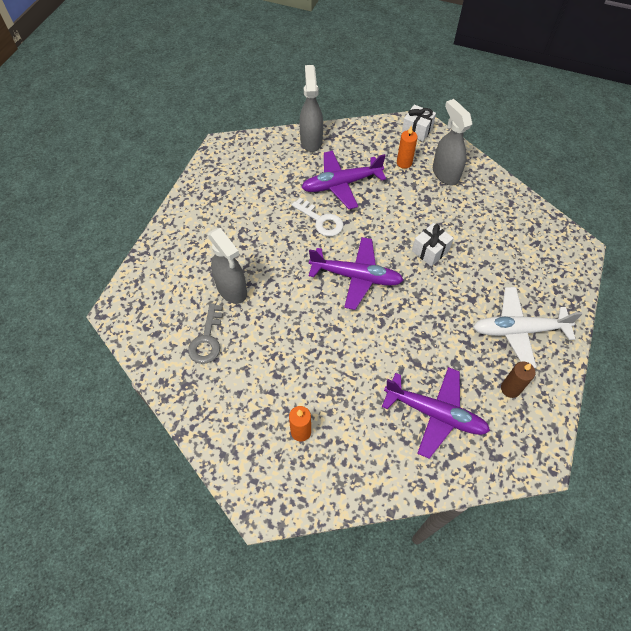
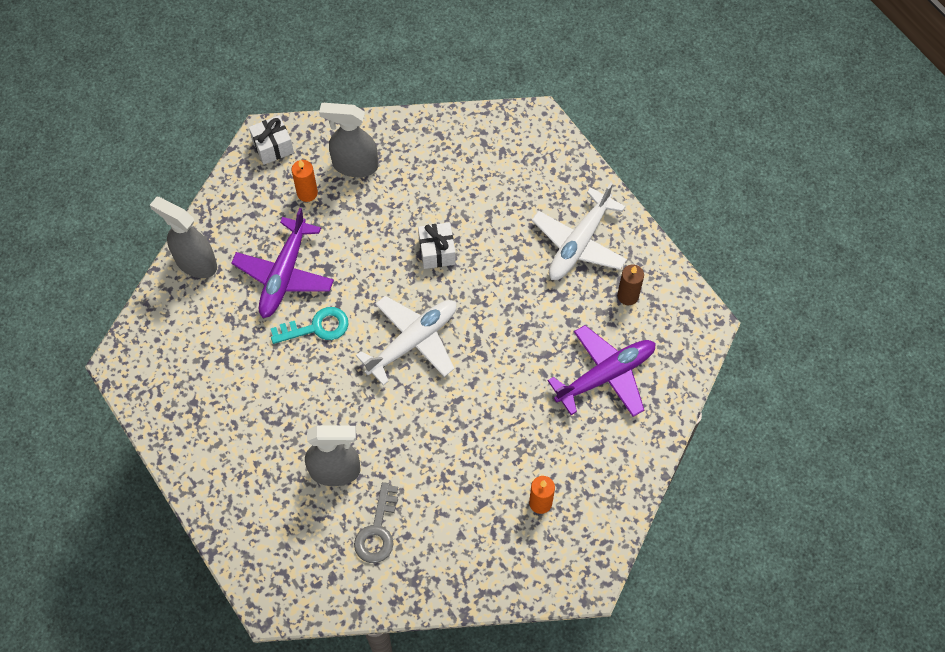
camera: 55 degrees left, 5 degrees up
grey key [188,303,223,364] -> grey key turned 60 degrees clockwise [354,482,398,563]
white key [292,198,344,237] -> turquoise key [271,307,349,344]
purple plane [309,237,403,310] -> white plane [356,296,457,386]

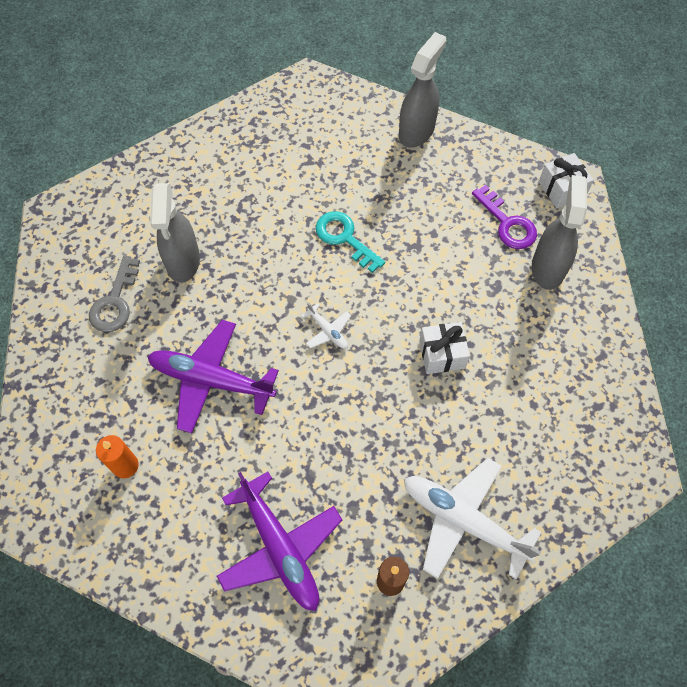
camera: 90 degrees right, 0 degrees up
purple plane [231,208,334,318] -> purple plane moved to [147,320,279,433]
turquoise key [271,307,349,344] -> turquoise key turned 150 degrees clockwise [316,211,385,273]
orange candle [292,160,318,202] -> purple key [472,185,537,249]
grey key [354,482,398,563] -> grey key turned 90 degrees counterclockwise [89,256,140,332]
white plane [356,296,457,386] -> white plane [301,302,351,349], size x0.46

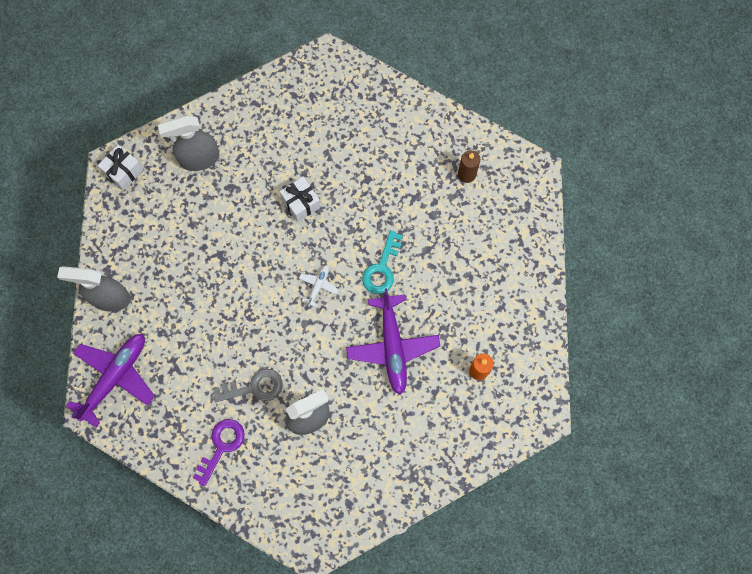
camera: 115 degrees left, 10 degrees up
grey key [89,256,140,332] -> grey key moved to [213,369,283,402]
purple plane [217,472,342,611] -> purple plane moved to [66,334,155,428]
turquoise key [316,211,385,273] -> turquoise key moved to [362,230,403,294]
white plane [404,458,542,579] -> none
purple key [472,185,537,249] -> purple key moved to [193,419,245,486]

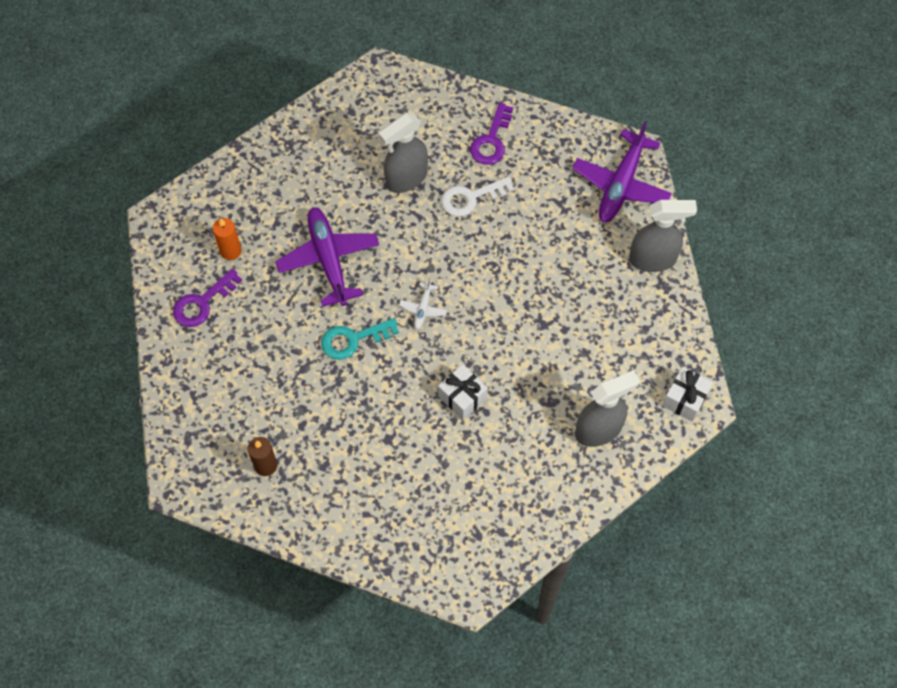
camera: 170 degrees right, 10 degrees down
grey key [213,369,283,402] -> white key [441,176,514,217]
turquoise key [362,230,403,294] -> turquoise key turned 120 degrees counterclockwise [321,318,399,360]
none -> purple key [173,269,242,327]

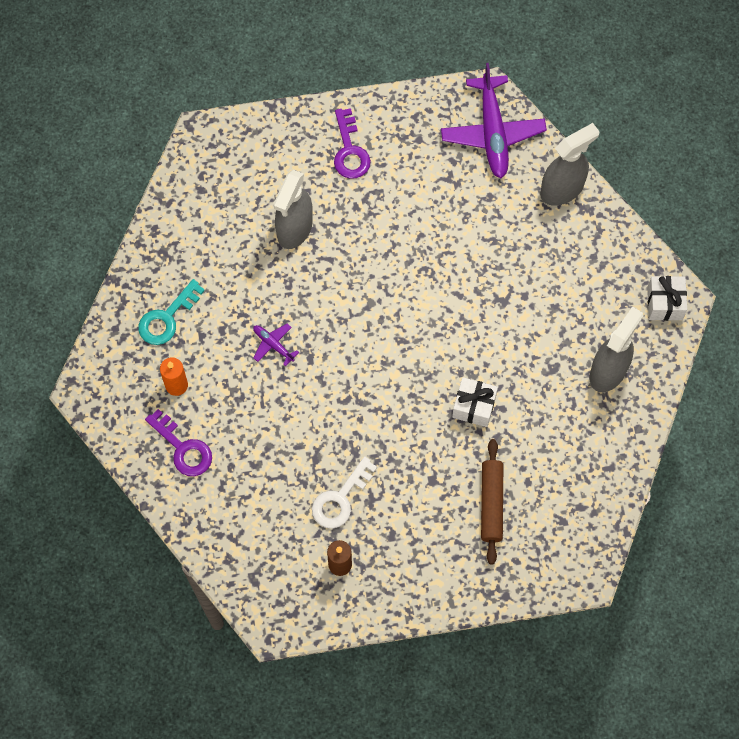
camera: 30 degrees left, 5 degrees up
purple key [173,269,242,327] -> purple key turned 60 degrees counterclockwise [145,409,212,476]
purple plane [275,207,379,307] -> purple plane [253,324,299,366], size x0.46
turquoise key [321,318,399,360] -> turquoise key moved to [138,279,205,345]
white plane [399,278,447,329] -> none
white key [441,176,514,217] -> white key moved to [312,456,377,528]
none -> brown rolling pin [481,439,503,565]

